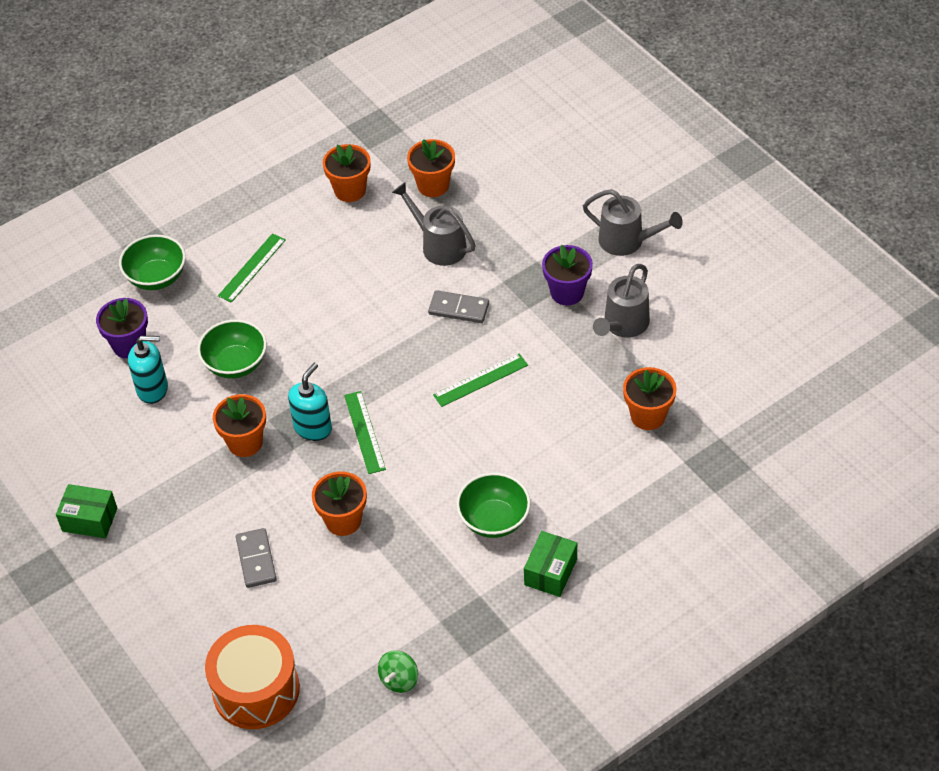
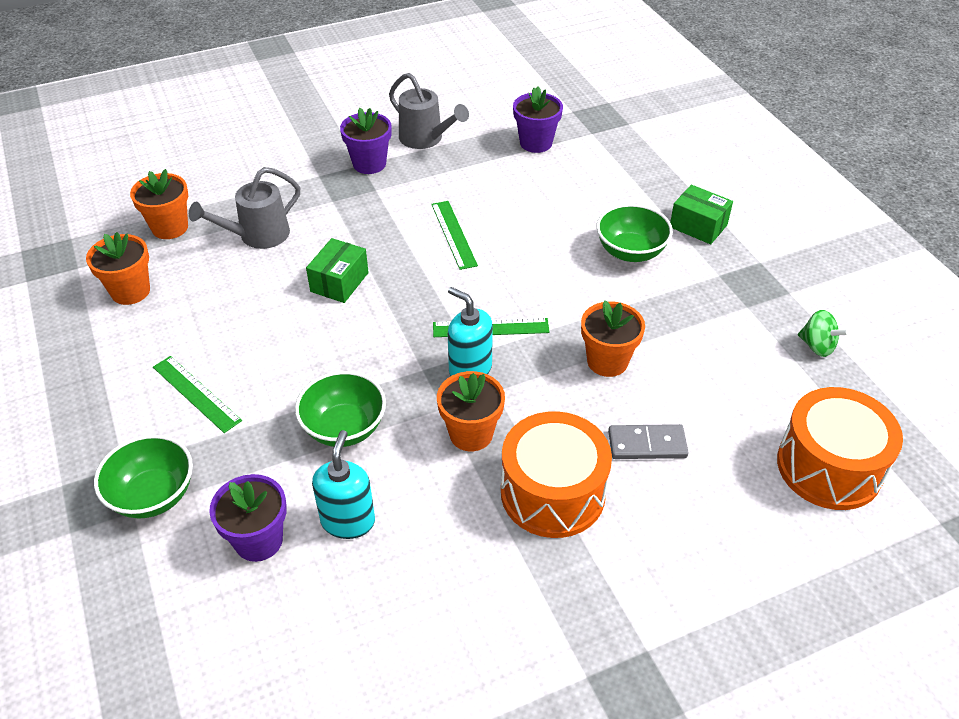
camera: 80 degrees left, 5 degrees down
green box [56,484,117,538] -> green box moved to [306,238,369,303]
grey domino [428,290,489,323] -> none
grey watering can [583,189,683,256] -> none
orange flower pot [623,367,677,430] -> purple flower pot [513,87,563,153]
none -> orange drum [501,411,612,538]

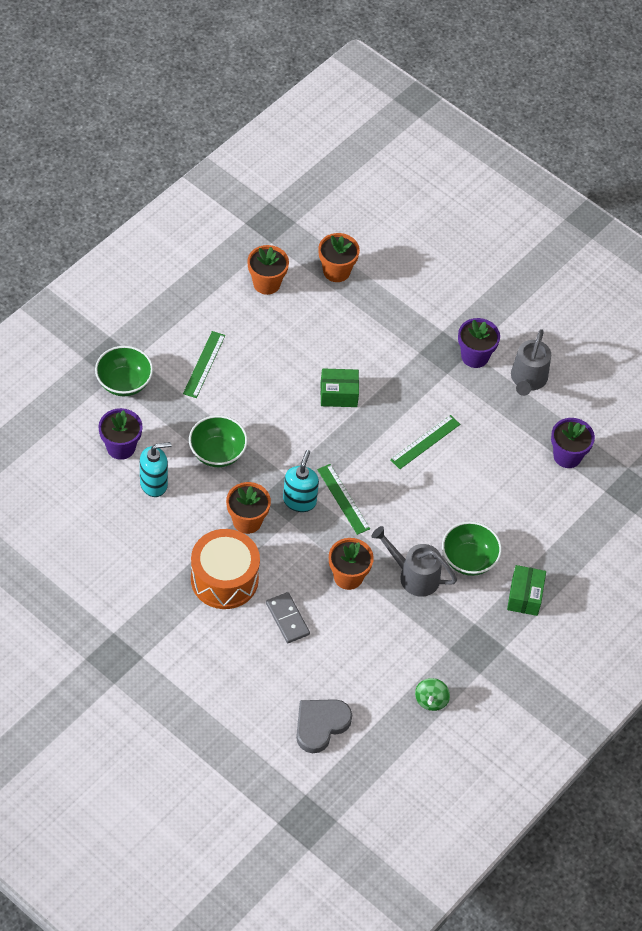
camera: 60 degrees right, 10 degrees up
grey watering can [189,167,300,249] -> grey watering can moved to [372,526,457,597]
orange drum [777,387,903,510] -> grey heart [296,699,352,753]

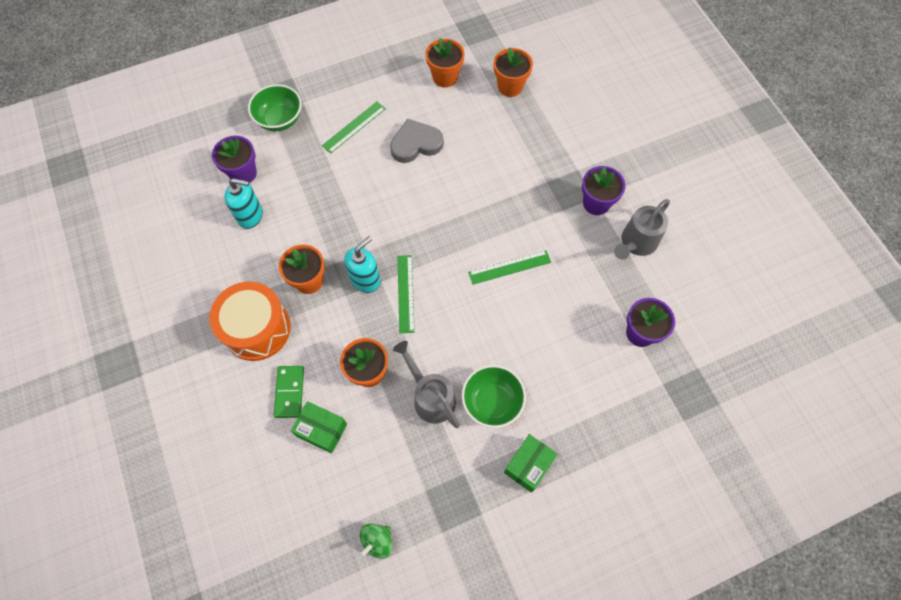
camera: 30 degrees right, 10 degrees up
green bowl [189,415,248,467] -> none
grey domino [266,592,310,643] -> green domino [274,366,304,418]
grey heart [296,699,352,753] -> grey heart moved to [390,119,444,163]
green box [320,369,359,407] -> green box moved to [291,401,347,454]

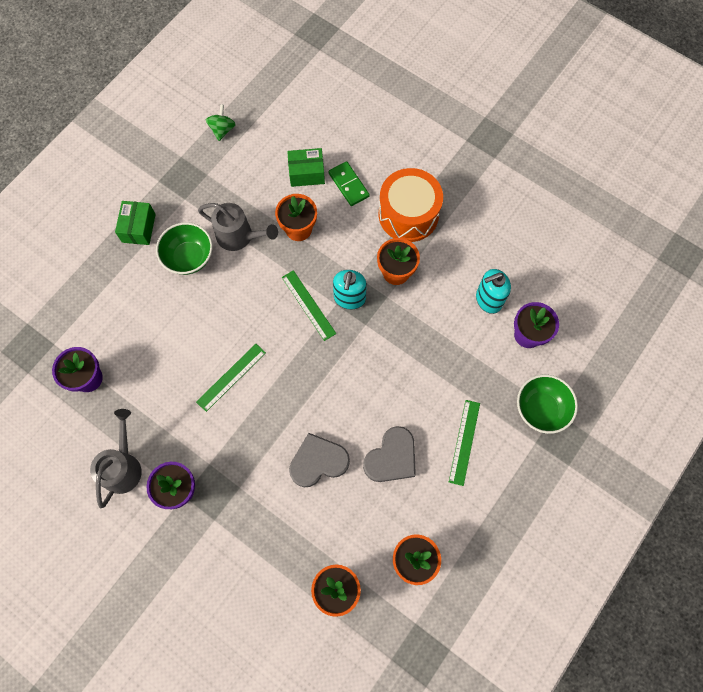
camera: 150 degrees right, 5 degrees up
none -> grey heart [289,433,350,487]

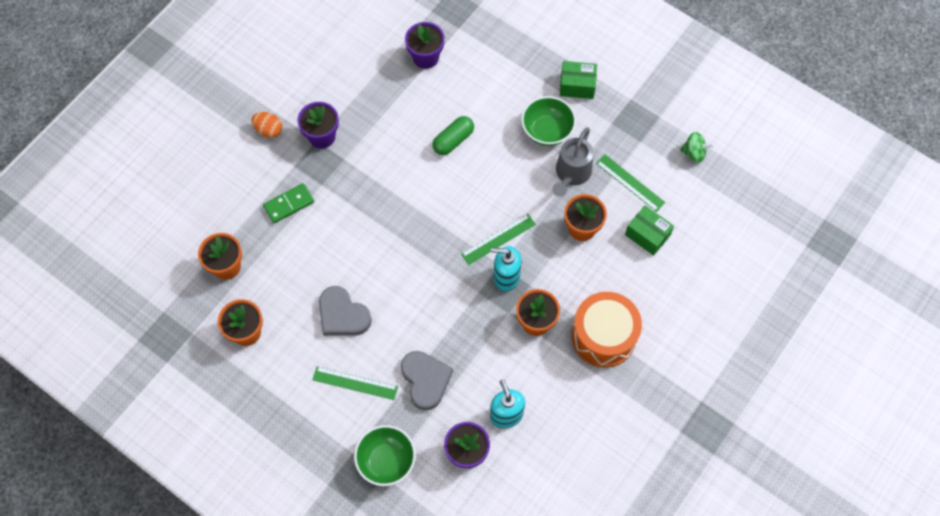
camera: 90 degrees right, 5 degrees down
grey watering can [90,409,142,508] -> none
green ruler [196,344,266,412] -> green ruler moved to [596,154,665,212]
green box [287,148,325,187] -> green box turned 45 degrees counterclockwise [625,205,674,256]
grey heart [289,433,350,487] -> grey heart moved to [401,351,453,410]
green domino [329,161,370,206] -> green domino moved to [263,183,314,223]
none -> orange egg [252,112,282,138]
none -> green capsule [433,116,474,155]

